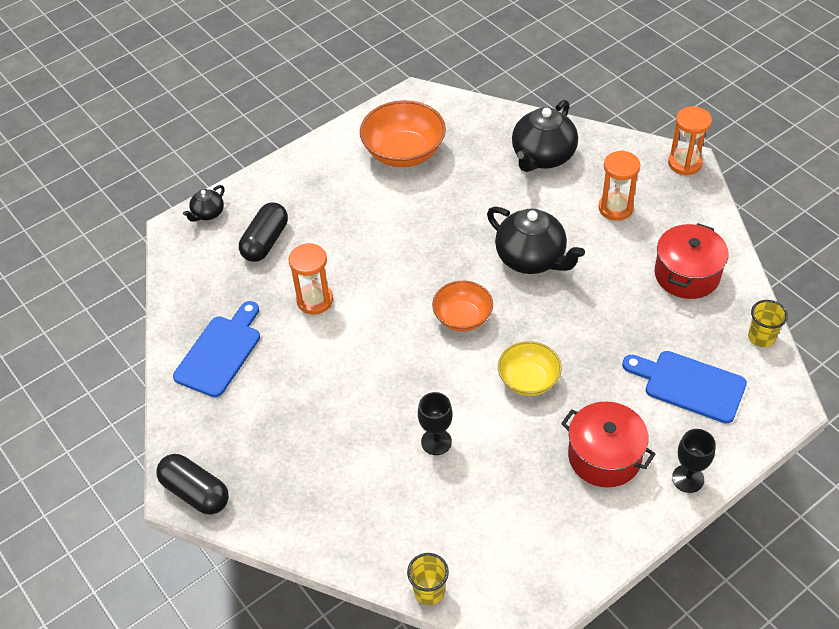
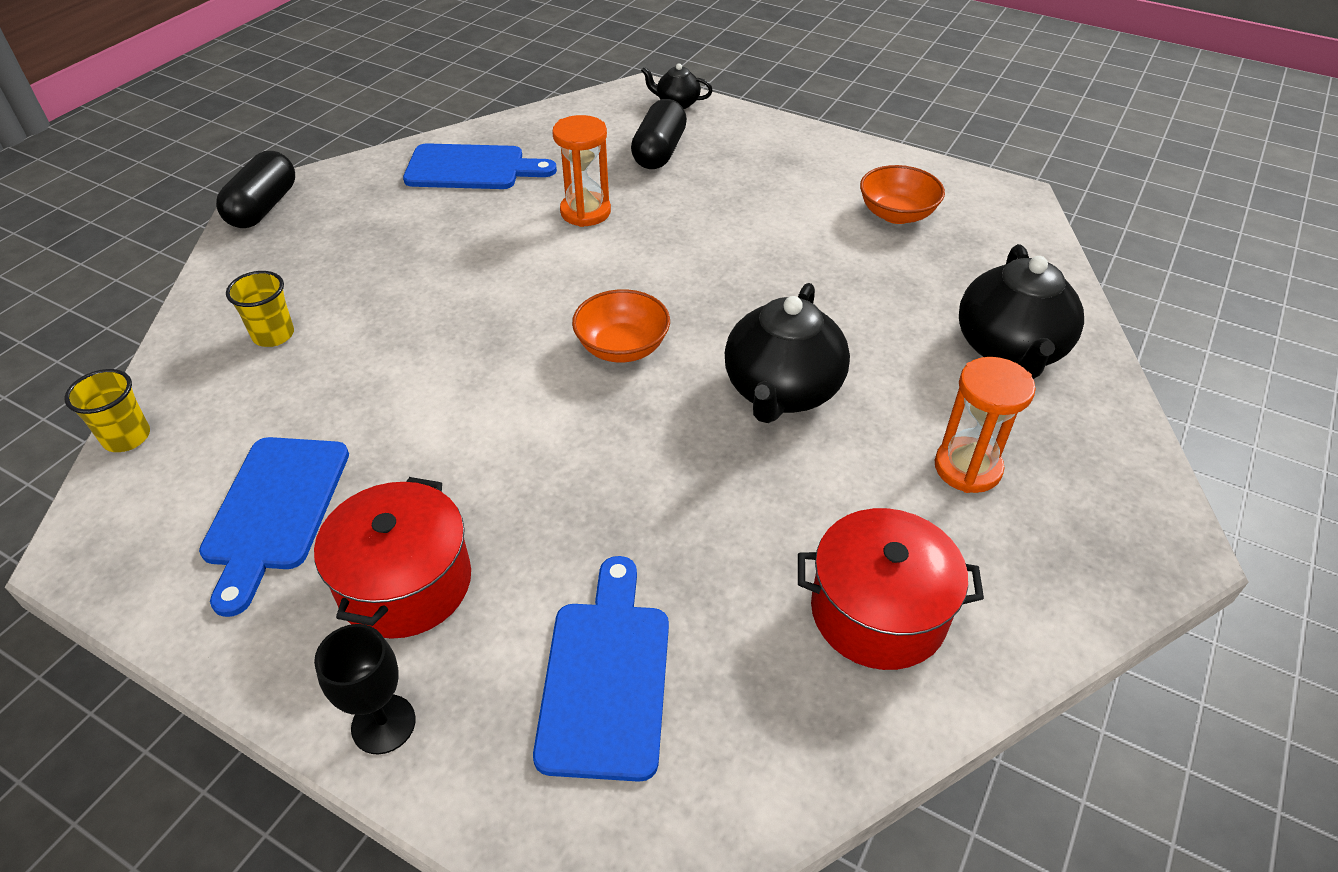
camera: 65 degrees right, 5 degrees down
black capsule [239,202,288,262] -> black capsule turned 75 degrees counterclockwise [631,99,687,169]
orange bowl [360,100,446,167] -> orange bowl [860,165,945,224], size x0.63
black goblet [418,392,453,455] -> none
yellow bowl [498,341,562,396] -> none
black teapot [512,100,578,172] -> black teapot turned 90 degrees counterclockwise [959,244,1084,379]
orange hourglass [668,106,712,176] -> none
yellow cup [748,300,788,347] -> yellow cup moved to [226,271,294,347]
none -> blue cutting board [199,437,349,617]

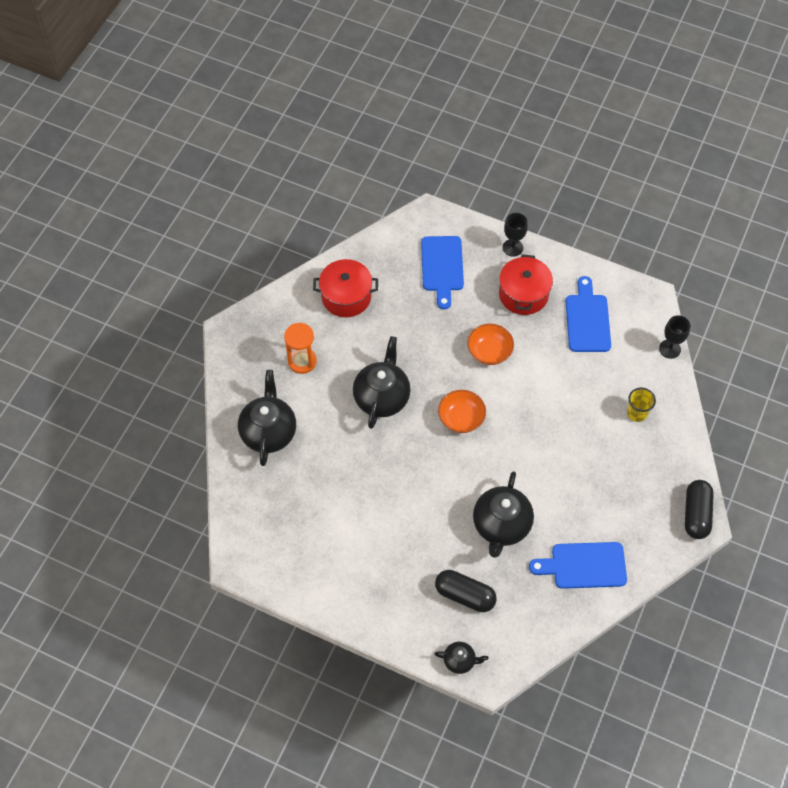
camera: 175 degrees right, 15 degrees up
yellow cup [65,369,150,452] -> black goblet [659,315,690,359]
orange hourglass [552,115,611,227] -> black teapot [473,471,534,558]
black capsule [631,99,687,169] -> black capsule turned 75 degrees counterclockwise [435,570,497,612]
orange bowl [860,165,945,224] -> orange bowl moved to [467,324,514,365]

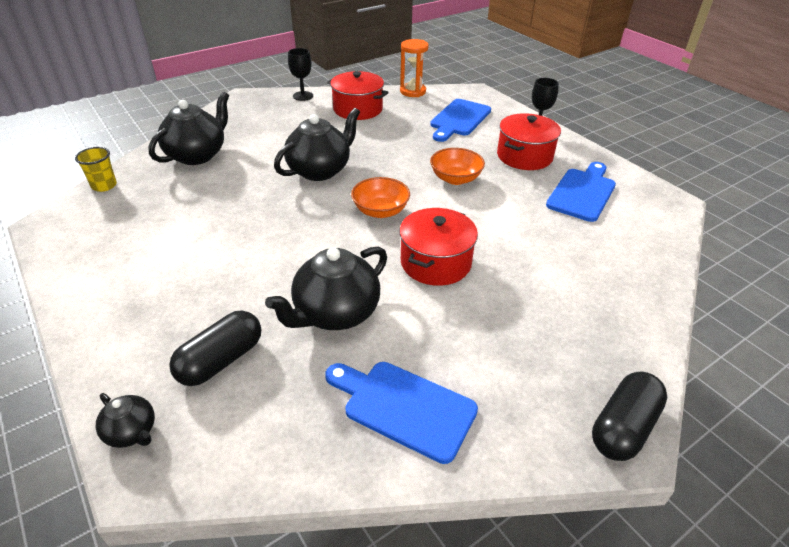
camera: 30 degrees right, 20 degrees down
orange hourglass [284,323,317,374] -> orange hourglass moved to [400,39,429,97]
black capsule [435,570,497,612] -> black capsule turned 75 degrees clockwise [169,310,261,386]
yellow cup [627,387,656,422] -> yellow cup moved to [75,147,117,192]
black goblet [659,315,690,359] -> black goblet moved to [288,48,313,101]
none -> red pot [399,208,478,286]

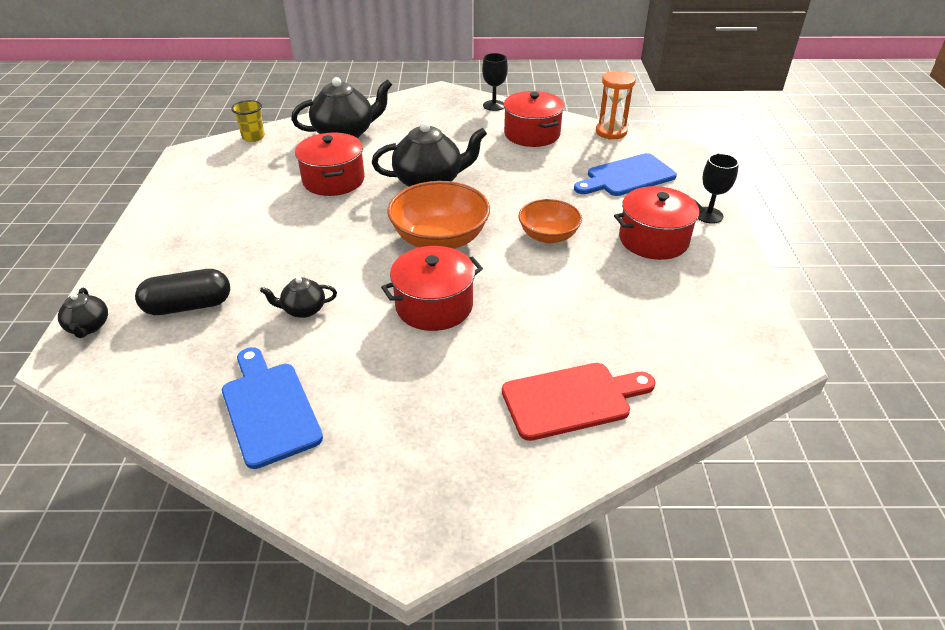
camera: 35 degrees right, 0 degrees up
black teapot [265,247,387,330] -> black teapot [260,277,337,318], size x0.51
orange bowl [351,177,410,218] -> orange bowl [387,181,490,249], size x1.58
blue cutting board [546,162,616,222] -> none
black capsule [592,371,667,461] -> none
none -> red pot [295,133,365,196]
none -> red cutting board [502,363,656,441]

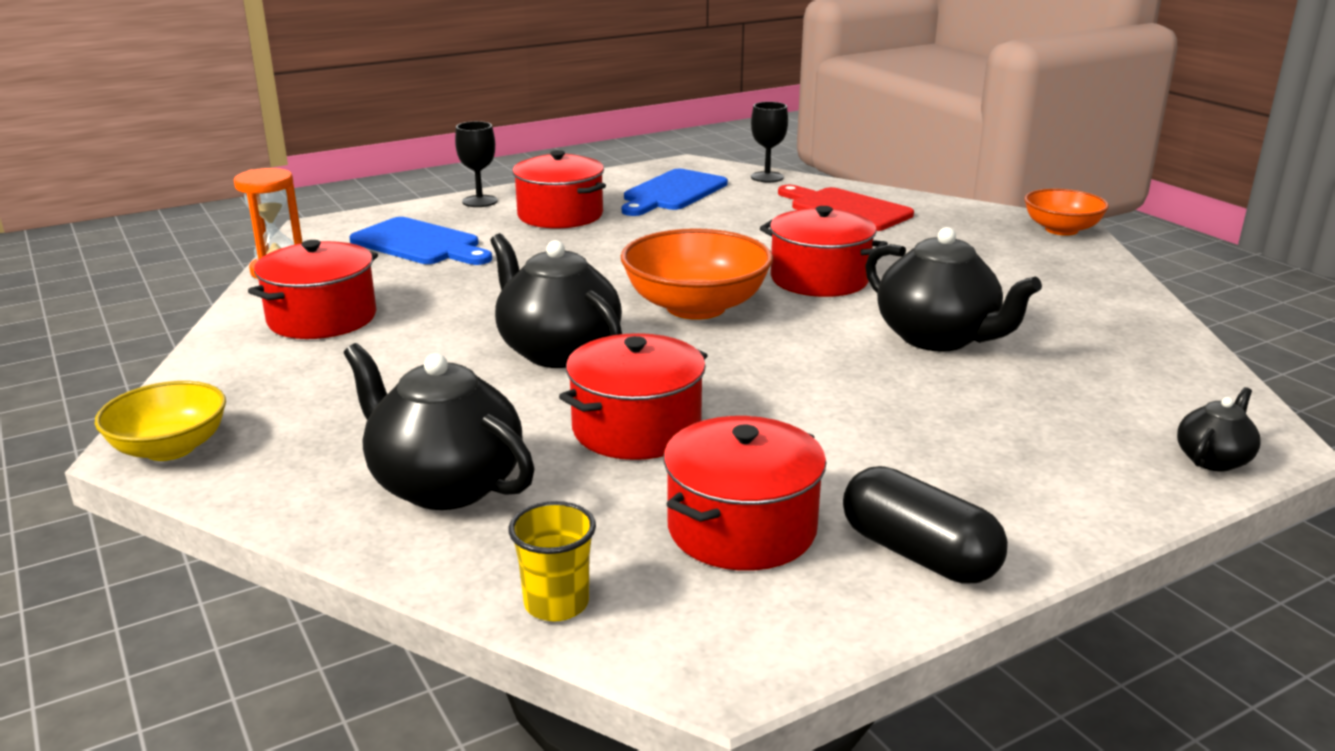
camera: 120 degrees left, 15 degrees down
black capsule [135,269,230,315] -> black capsule moved to [843,466,1008,584]
blue cutting board [222,347,323,469] -> blue cutting board moved to [622,169,728,216]
black teapot [260,277,337,318] -> black teapot [865,227,1042,352], size x1.98
black goblet [482,53,508,111] -> black goblet moved to [751,102,788,182]
orange bowl [518,199,582,243] -> orange bowl moved to [1024,189,1109,236]
none -> yellow bowl [95,381,226,461]
none -> red pot [664,416,826,571]

